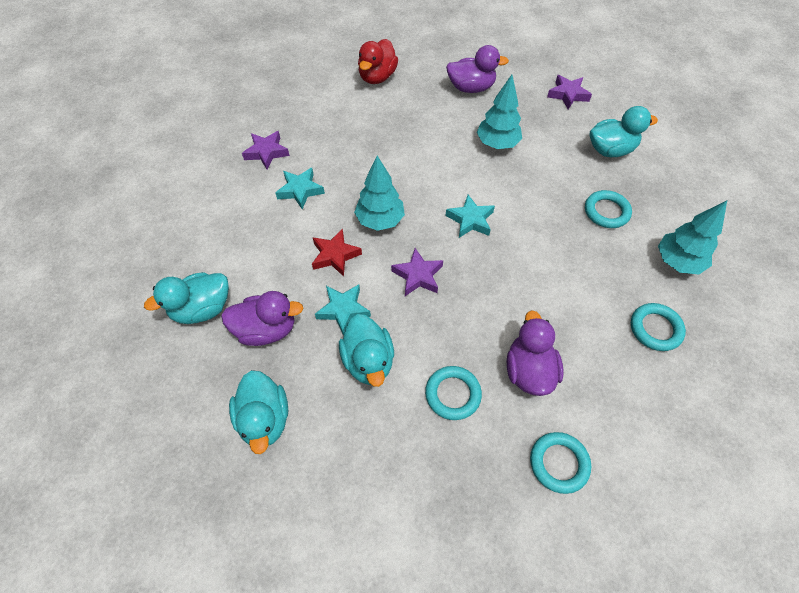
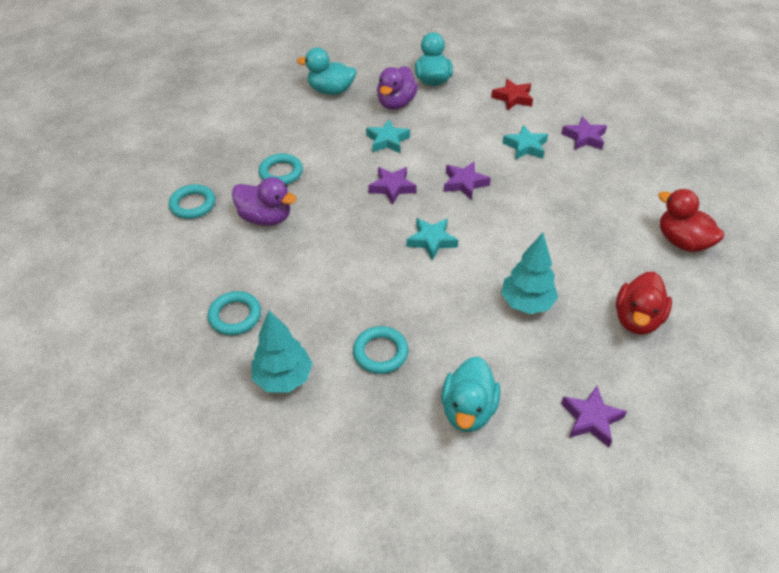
camera: 115 degrees right, 10 degrees down
red star [312,228,362,277] -> red star moved to [491,79,533,110]
turquoise duck [339,314,394,387] -> none
turquoise tree [354,156,405,231] -> purple star [444,162,491,200]
purple duck [446,45,509,93] -> red duck [616,272,672,335]

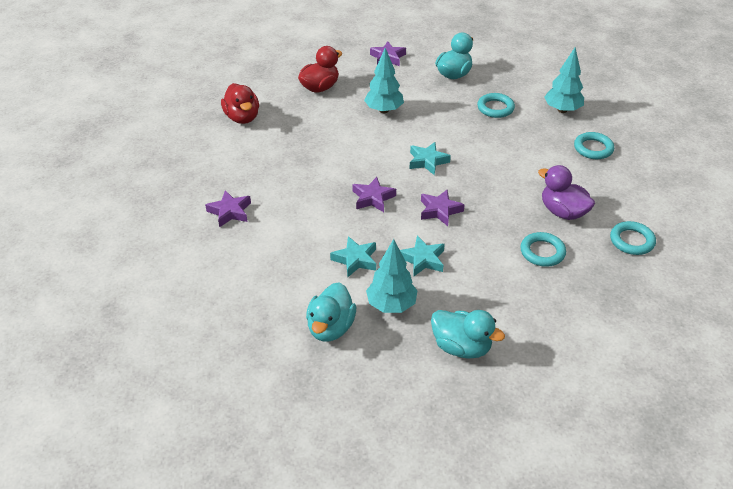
camera: 160 degrees left, 5 degrees down
purple duck [377,66,418,110] -> turquoise tree [366,239,418,313]
red star [491,79,533,110] -> none
turquoise star [503,125,548,160] -> turquoise star moved to [330,236,376,277]

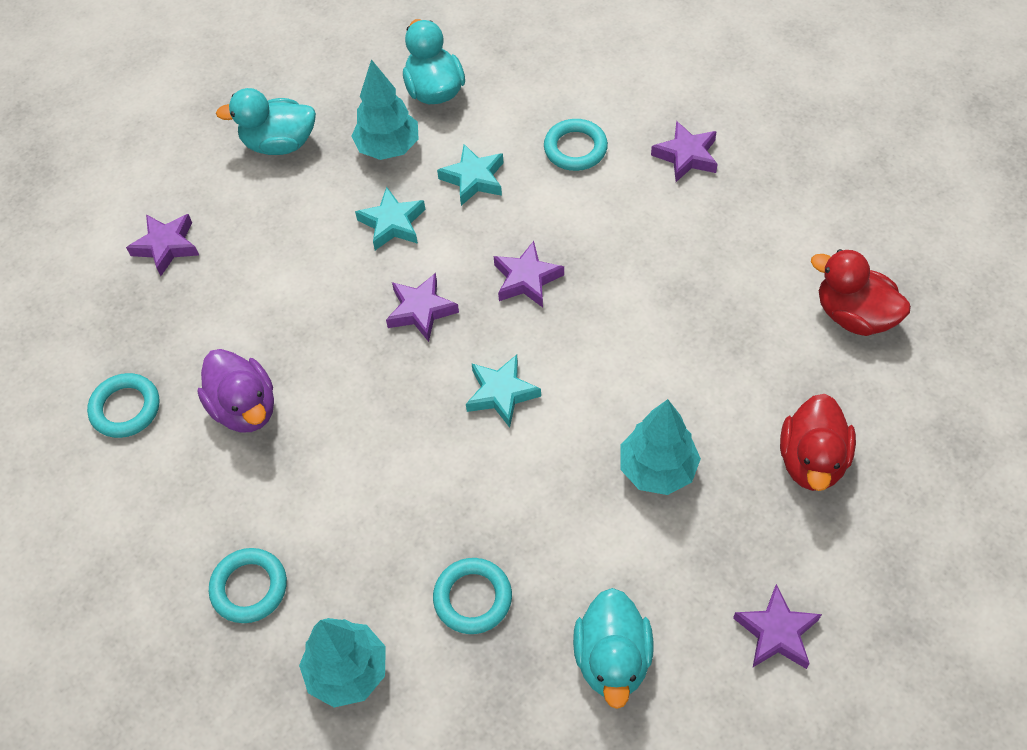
camera: 150 degrees right, 15 degrees up
turquoise ring [520,232,566,267] -> turquoise ring moved to [544,119,608,171]
purple duck [538,165,595,220] -> purple duck turned 45 degrees clockwise [197,349,274,432]
none -> purple star [126,214,199,276]

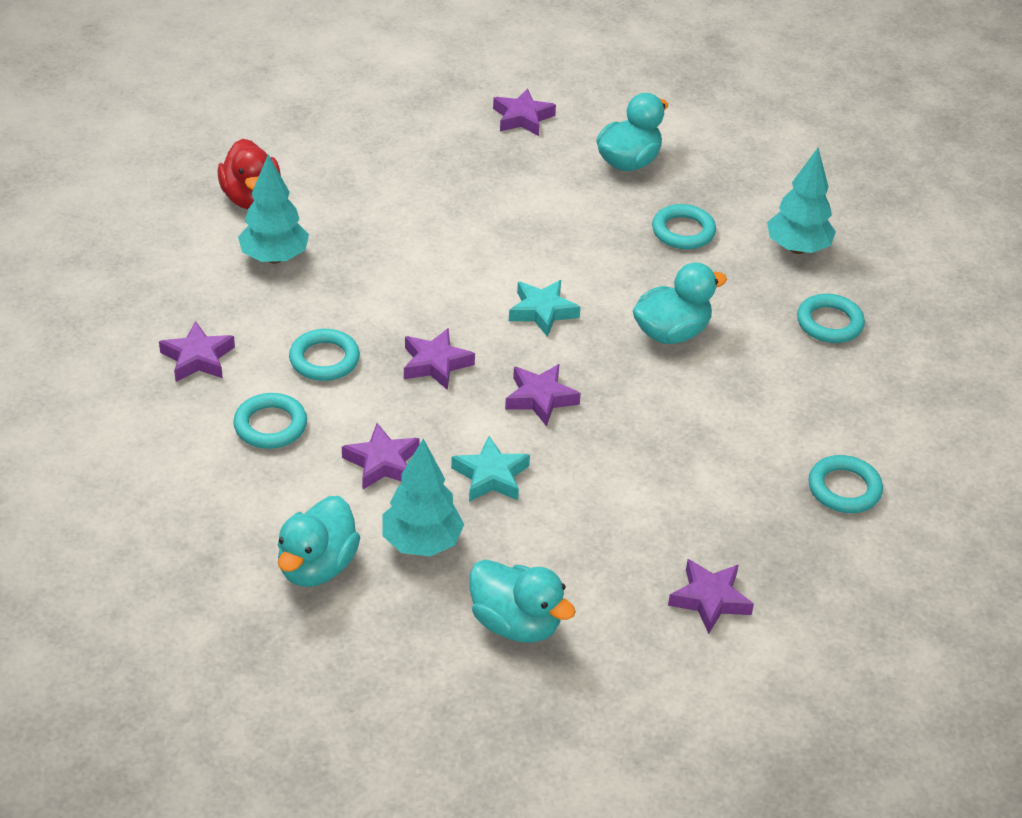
camera: 145 degrees left, 15 degrees down
purple duck [197,349,274,432] -> none
turquoise star [437,144,504,206] -> purple star [342,423,420,489]
turquoise tree [620,399,701,495] -> turquoise tree moved to [238,155,309,263]
red duck [780,394,856,491] -> none
none -> turquoise ring [289,329,360,381]
none -> turquoise duck [633,262,727,344]

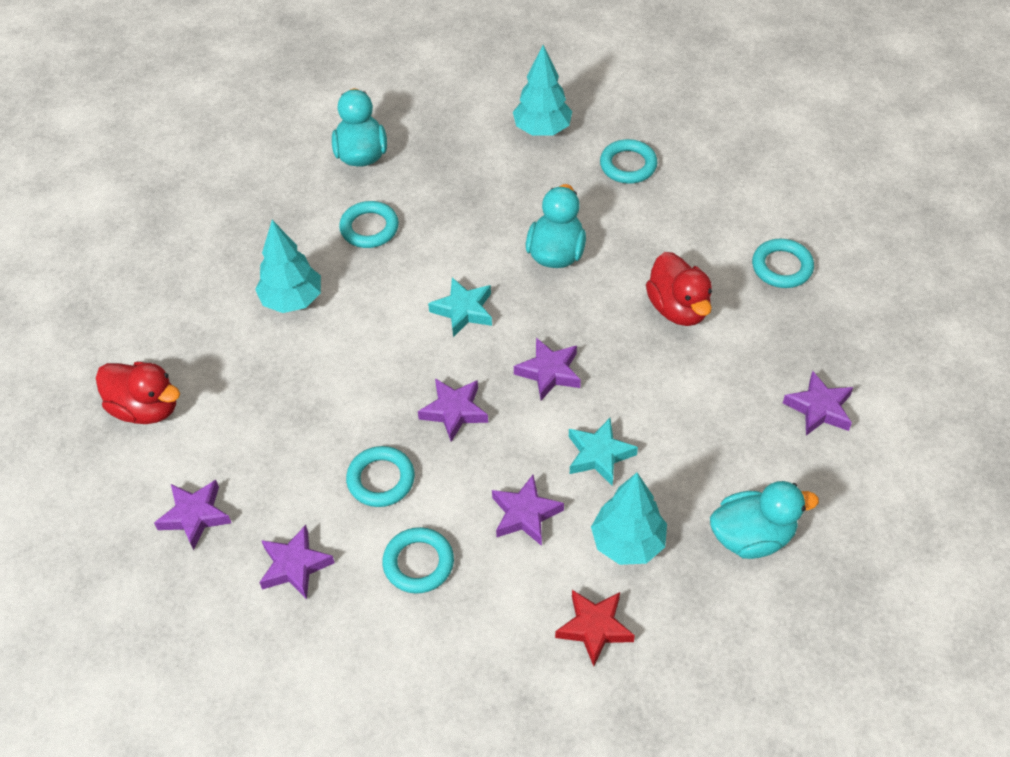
camera: 45 degrees left, 10 degrees up
turquoise tree [238,155,309,263] -> turquoise tree moved to [255,220,321,313]
turquoise duck [278,496,360,587] -> red star [555,590,635,666]
purple star [493,88,556,136] -> purple star moved to [154,480,231,550]
turquoise ring [652,204,716,249] -> turquoise ring moved to [339,201,399,248]
none -> red duck [646,252,712,326]

